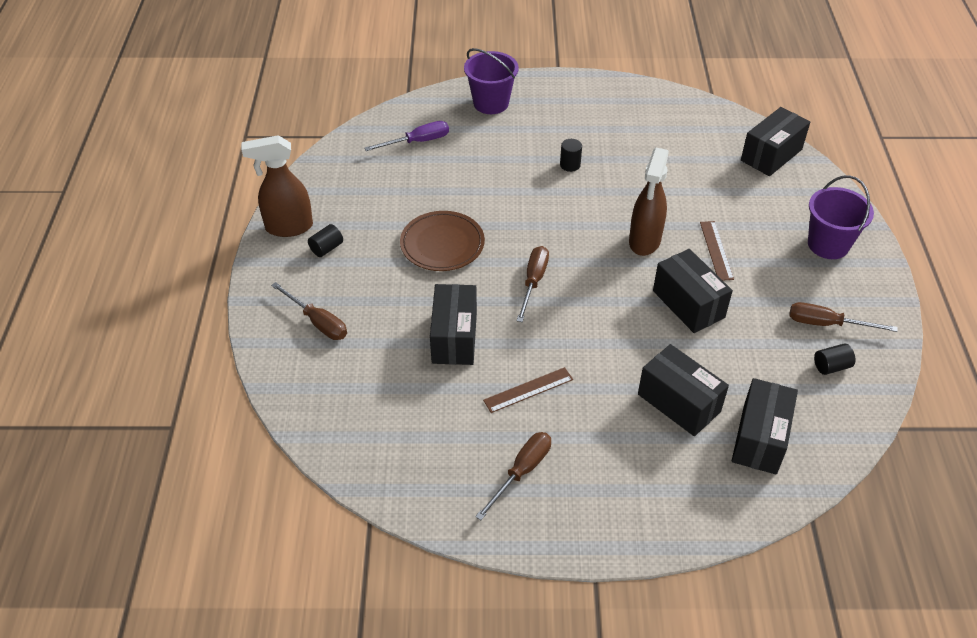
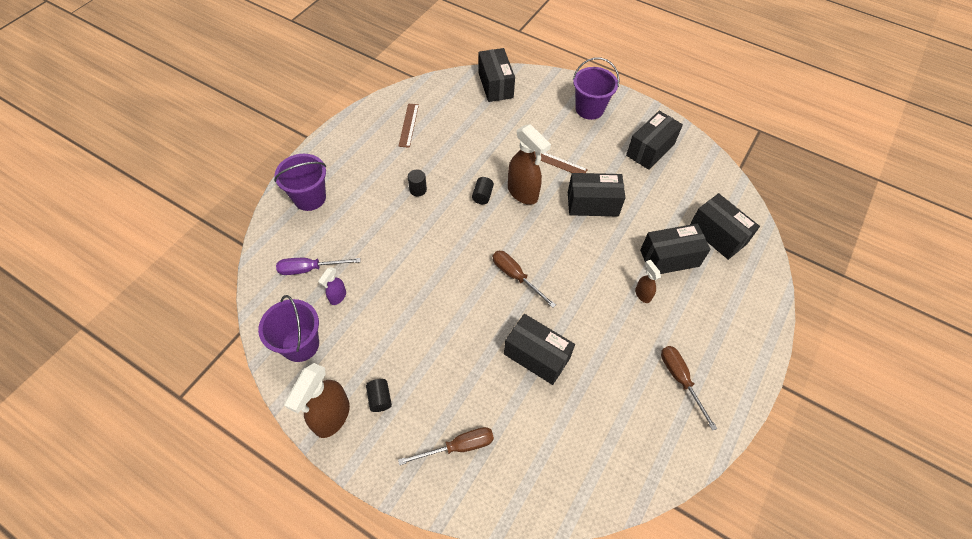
camera: 60 degrees left, 10 degrees up
purple screwdriver [364,121,449,151] -> purple screwdriver turned 105 degrees counterclockwise [276,258,361,275]
brown plate [400,211,485,271] -> none
brown ruler [483,367,573,413] -> brown ruler moved to [398,103,419,148]
brown screwdriver [789,302,898,332] -> black box [626,111,683,170]
black cylinder [814,343,855,375] -> black cylinder moved to [472,177,494,204]
none -> purple bucket [258,295,319,362]
none -> purple spray bottle [318,267,346,305]
none -> brown spray bottle [635,260,661,303]

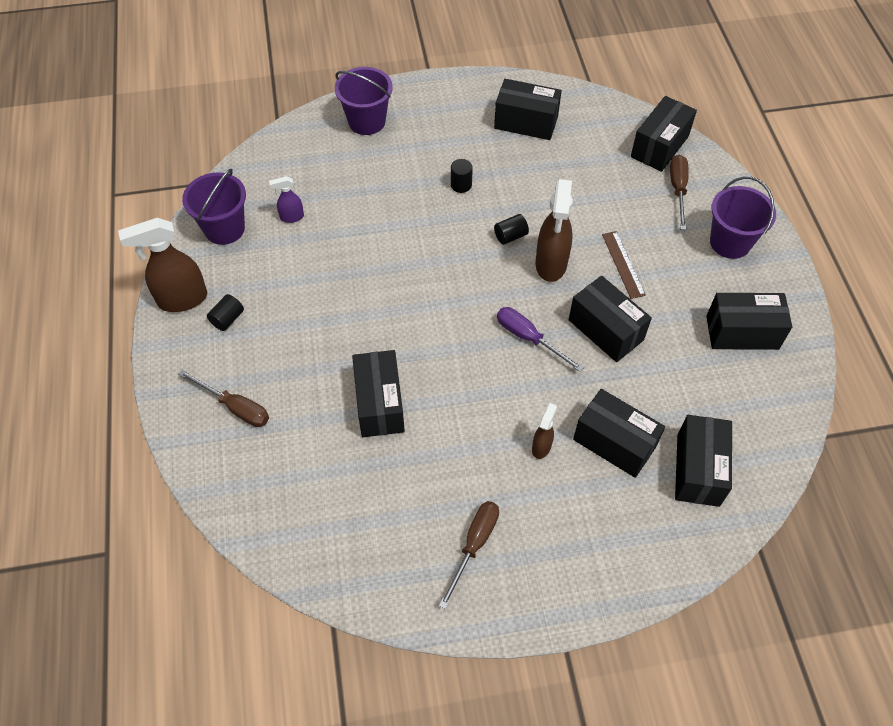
camera: 50 degrees right, 0 degrees up
purple screwdriver [276,258,361,275] -> purple screwdriver moved to [497,307,584,372]
brown ruler [398,103,419,148] -> black box [494,79,562,140]
brown screwdriver [493,251,556,308] -> brown screwdriver moved to [670,155,689,230]

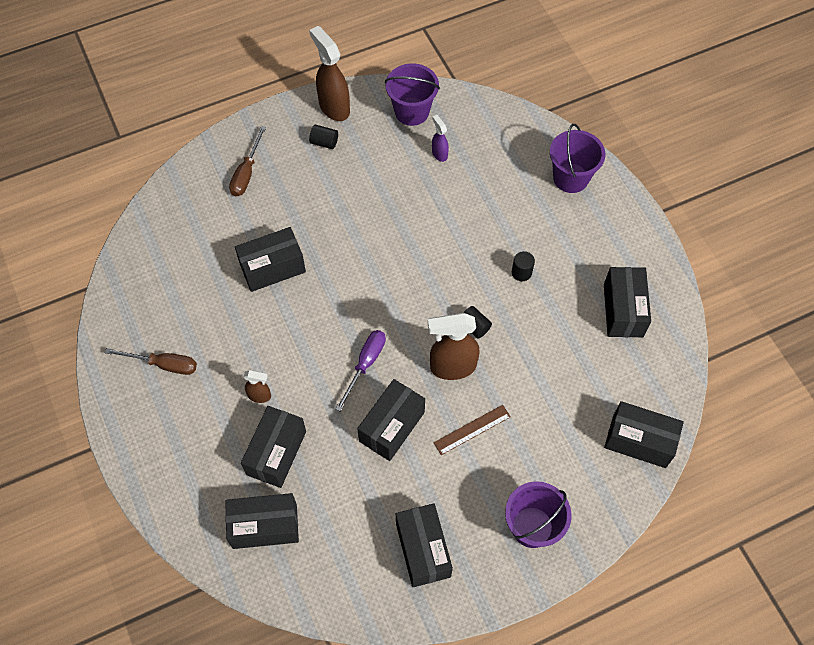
camera: 75 degrees right, 5 degrees up
brown screwdriver [670,155,689,230] -> none

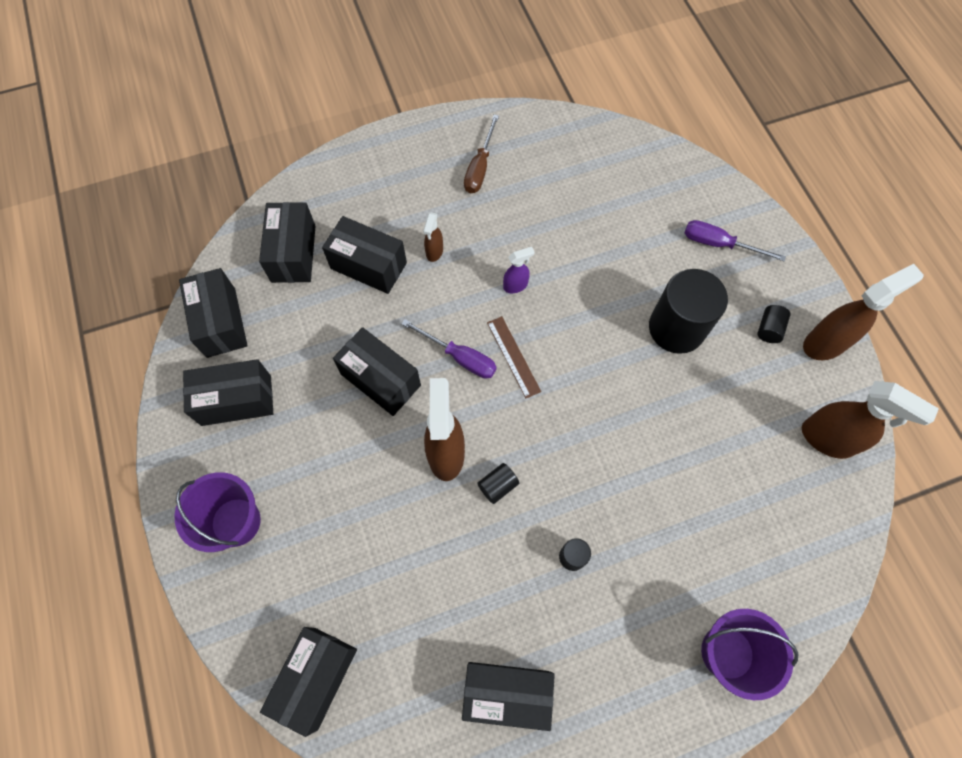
camera: 95 degrees right, 5 degrees up
brown screwdriver [229,126,266,196] -> purple screwdriver [685,220,786,262]
black box [235,227,306,292] -> black box moved to [179,268,248,358]
purple bucket [385,63,440,126] -> brown spray bottle [802,381,939,459]
purple spray bottle [432,115,449,162] -> purple spray bottle moved to [503,247,535,293]
brown ruler [433,405,511,455] -> brown ruler moved to [487,316,541,398]
none -> black cylinder [649,269,728,354]

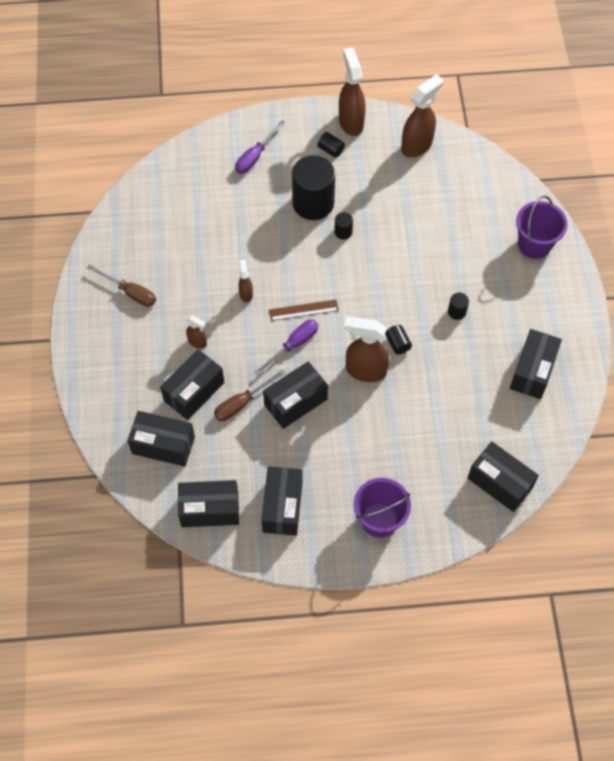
camera: 75 degrees left, 5 degrees down
purple spray bottle [503,247,535,293] -> brown spray bottle [239,260,253,303]
none -> brown screwdriver [214,369,286,421]
none -> black cylinder [334,212,353,239]

